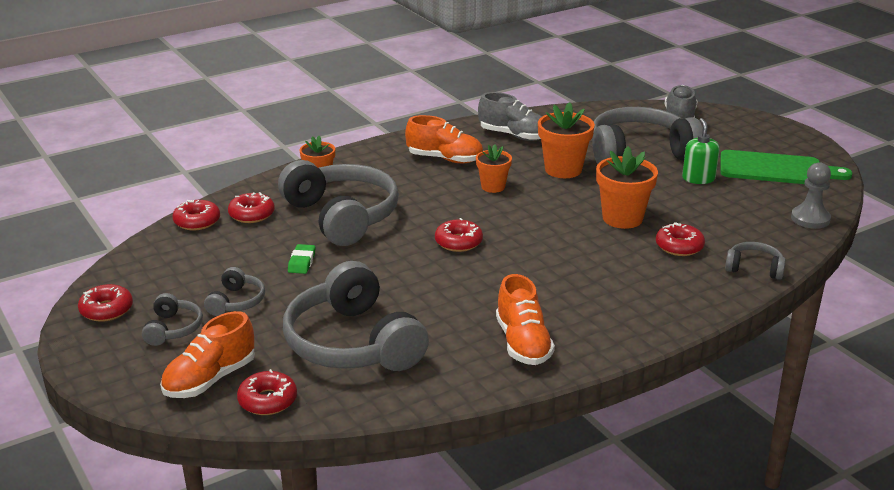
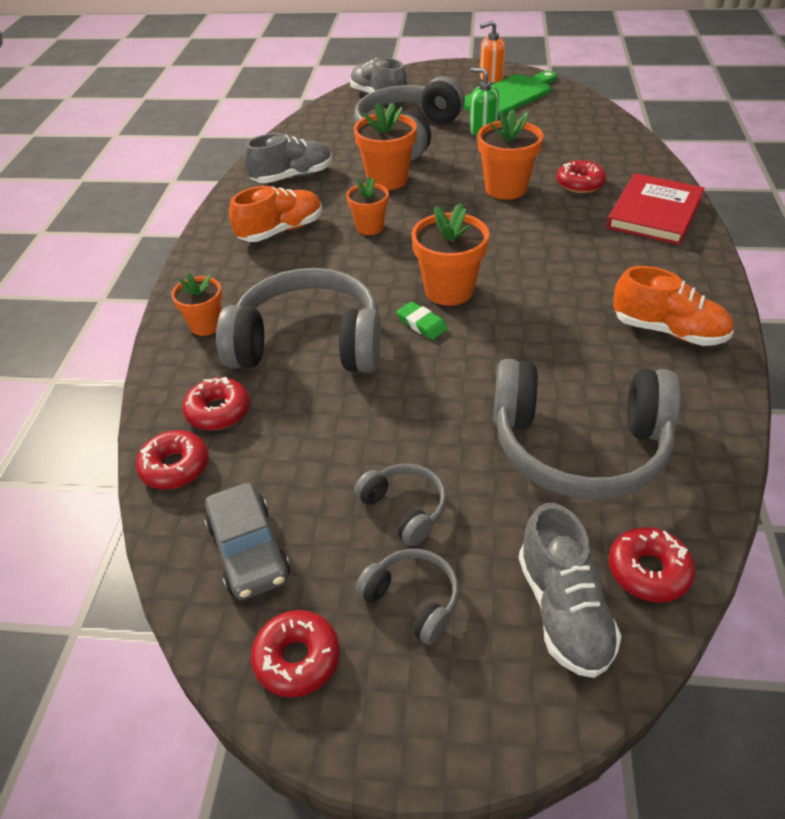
camera: 50 degrees left, 15 degrees up
orange shoe [160,311,255,398] -> grey shoe [519,503,622,678]
green eraser [288,244,315,274] -> green eraser moved to [396,301,448,340]
red donut [435,218,483,252] -> orange flower pot [411,203,489,306]
grey headphones [725,242,786,280] -> none
grey pawn [791,162,831,229] -> none
none -> grey car [204,483,291,600]
none -> orange soap dispenser [479,21,506,83]
none -> red book [606,173,705,245]

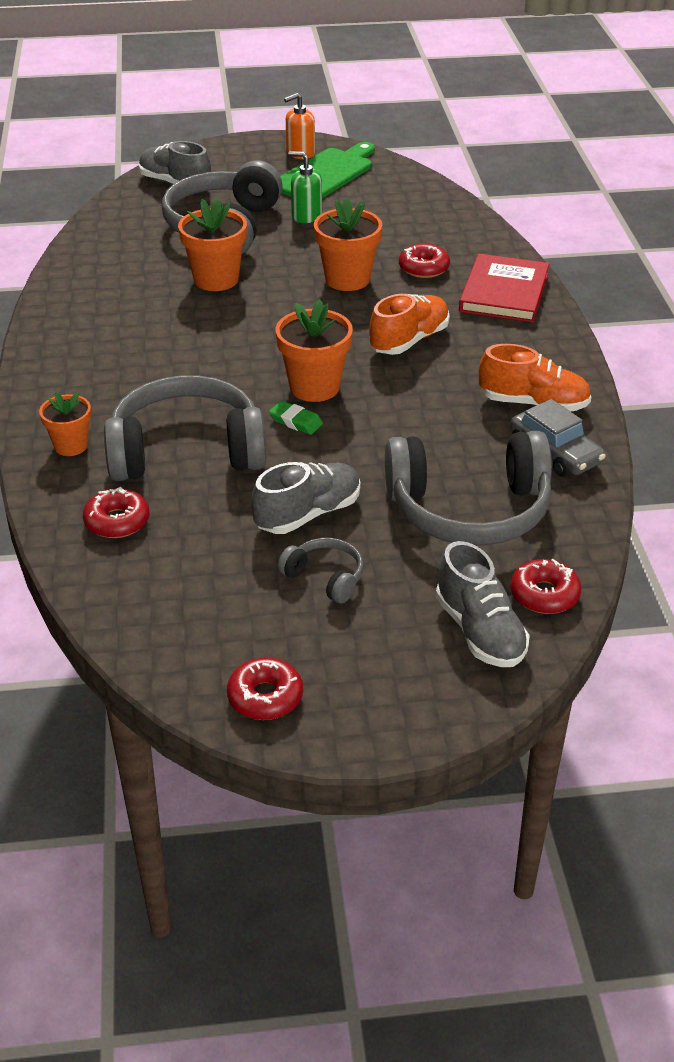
camera: 15 degrees left, 5 degrees down
red donut [136,430,209,489] -> none
grey car [204,483,291,600] -> grey car moved to [511,399,606,477]
orange shoe [229,186,322,242] -> orange shoe moved to [369,294,450,355]
grey shoe [244,133,332,183] -> grey shoe moved to [251,462,361,534]
orange flower pot [346,177,389,235] -> none
grey headphones [355,549,459,645] -> none

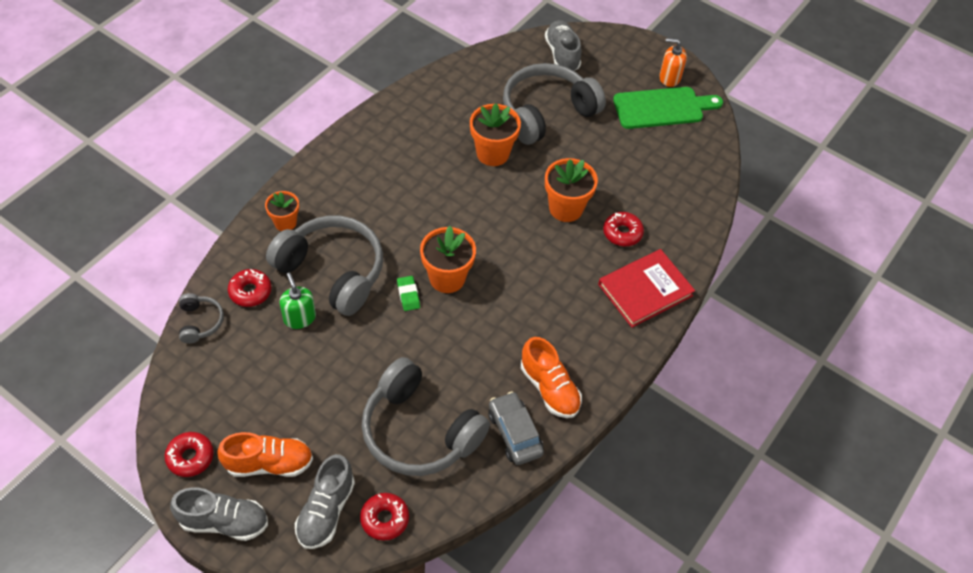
camera: 40 degrees right, 15 degrees up
grey shoe [251,462,361,534] -> grey shoe moved to [170,487,268,541]
grey headphones [278,538,364,603] -> grey headphones moved to [179,293,224,344]
green soap dispenser [289,151,322,223] -> green soap dispenser moved to [279,273,316,329]
orange shoe [369,294,450,355] -> orange shoe moved to [217,432,313,477]
grey car [511,399,606,477] -> grey car turned 150 degrees clockwise [488,391,544,465]

